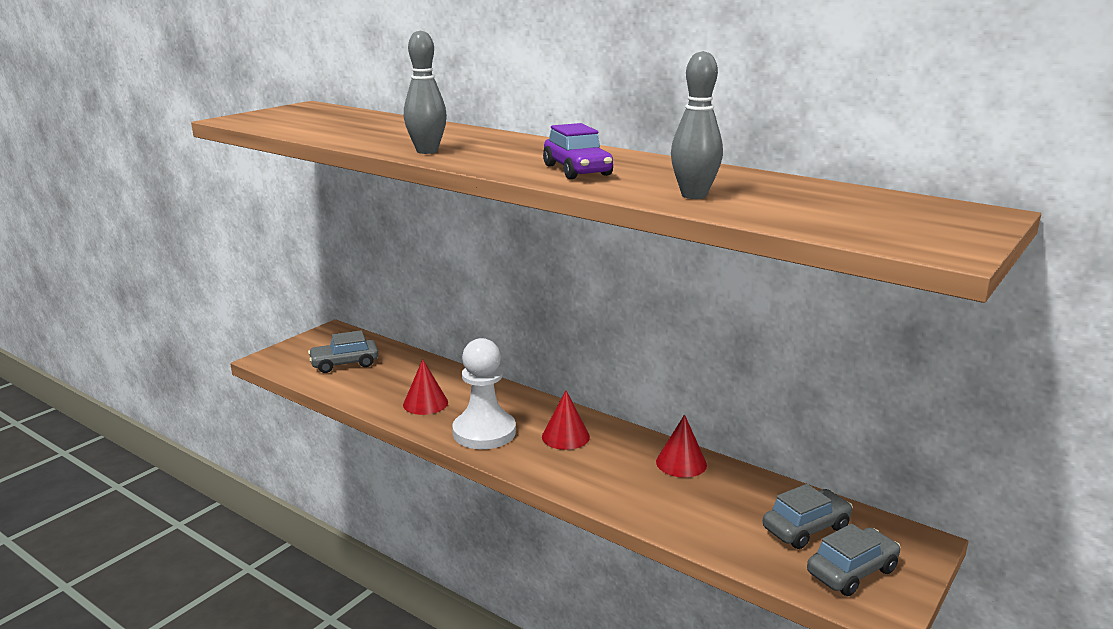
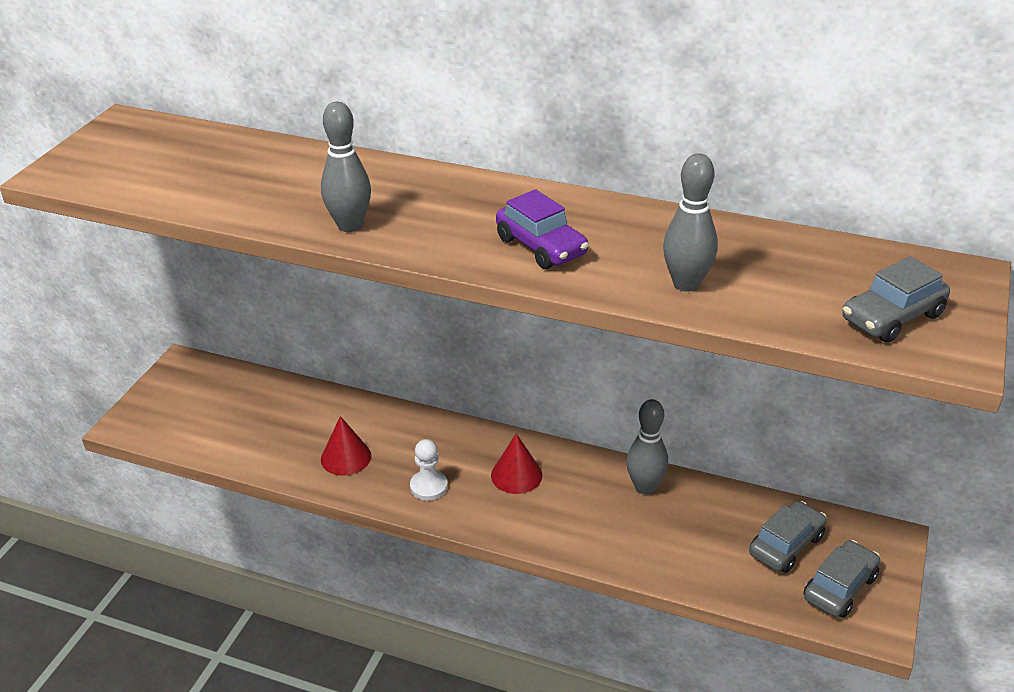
camera: 15 degrees left, 15 degrees up
grey car [308,330,378,373] -> grey car moved to [842,256,950,343]
white pawn [452,338,516,449] -> white pawn [410,439,448,501], size x0.55
red cone [656,414,707,478] -> grey bowling pin [626,399,668,495]

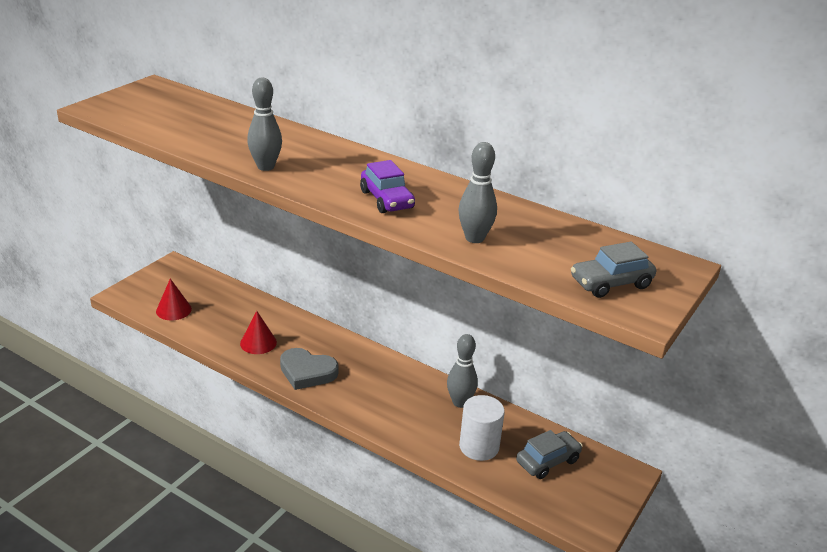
camera: 10 degrees right, 5 degrees down
white pawn [410,439,448,501] -> grey heart [280,348,338,390]
red cone [491,434,542,494] -> red cone moved to [156,279,192,321]
grey car [804,540,880,618] -> none
none -> white cylinder [459,395,505,461]

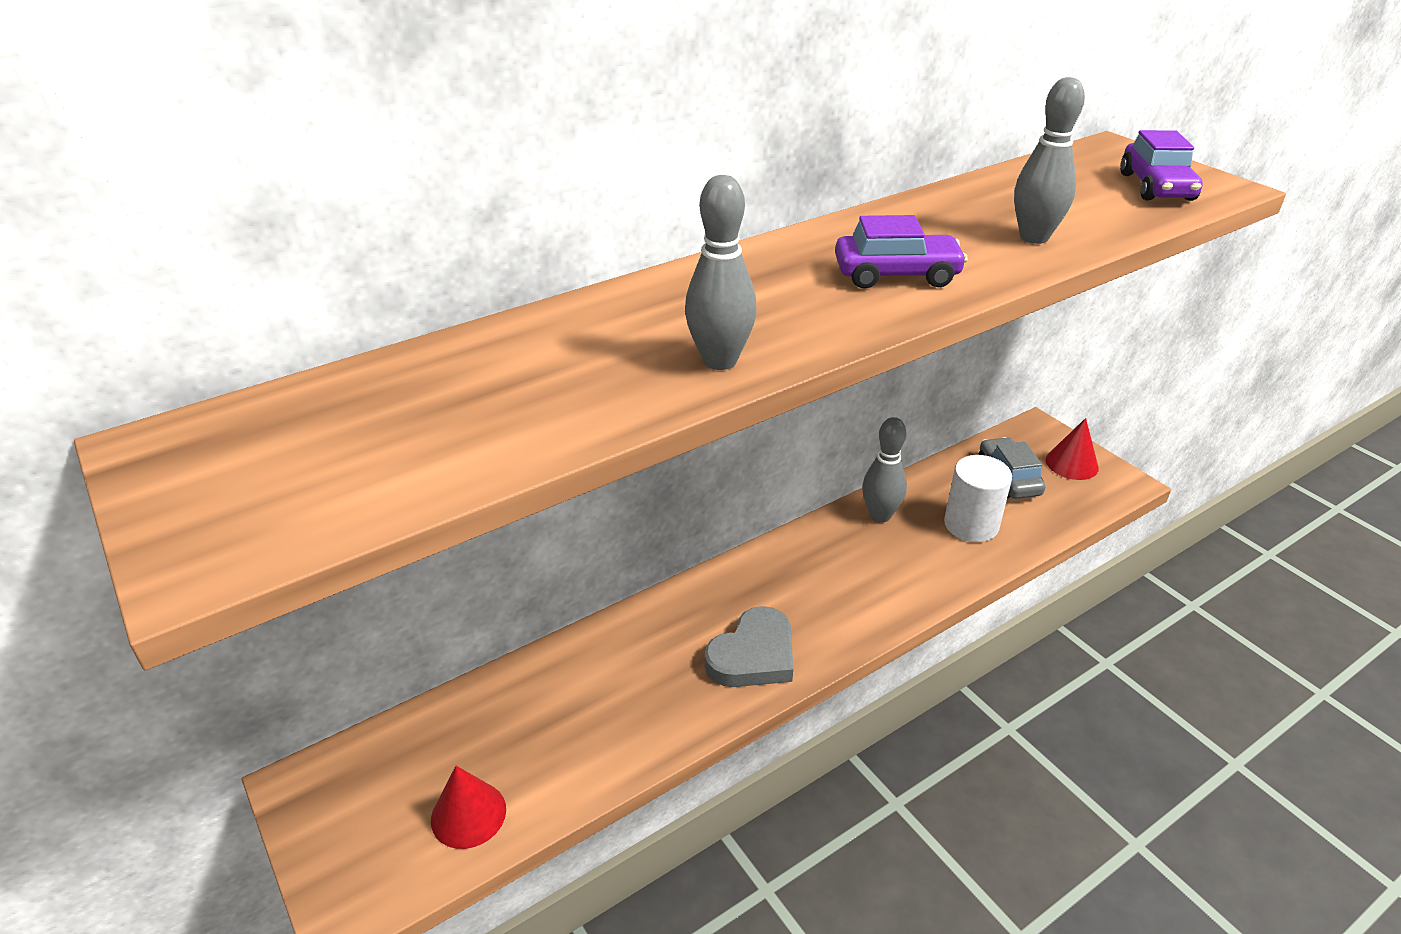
camera: 65 degrees left, 5 degrees up
red cone [240,311,277,354] -> red cone moved to [1046,418,1099,480]
grey car [571,242,656,298] -> purple car [1120,130,1203,201]

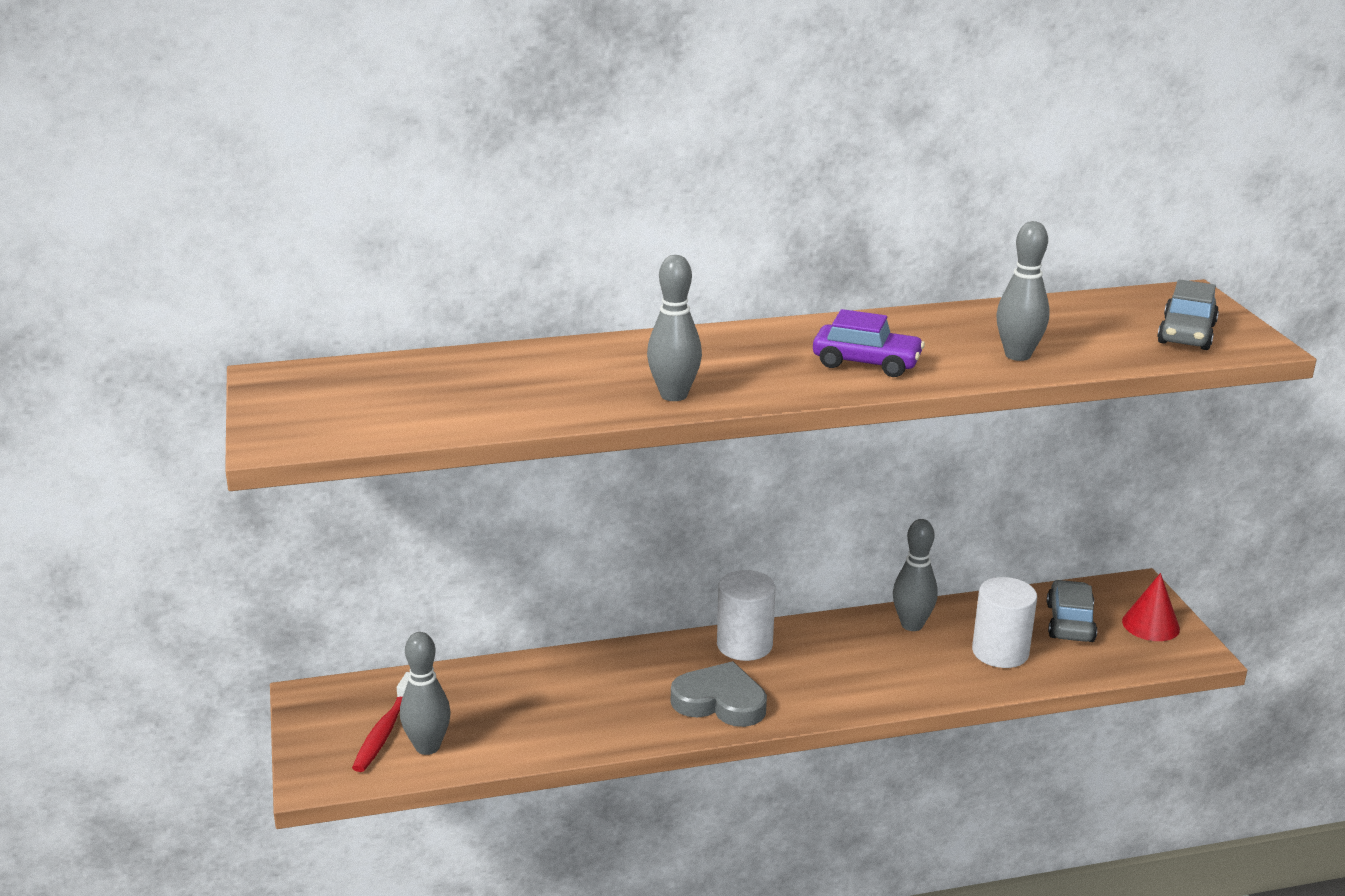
camera: 20 degrees right, 10 degrees down
red cone [431,766,506,849] -> grey bowling pin [400,632,451,755]
grey heart [705,606,793,687] -> grey heart turned 135 degrees counterclockwise [671,661,767,727]
purple car [1120,130,1203,201] -> grey car [1157,279,1219,350]
none -> red toothbrush [352,672,410,772]
none -> white cylinder [717,570,776,661]

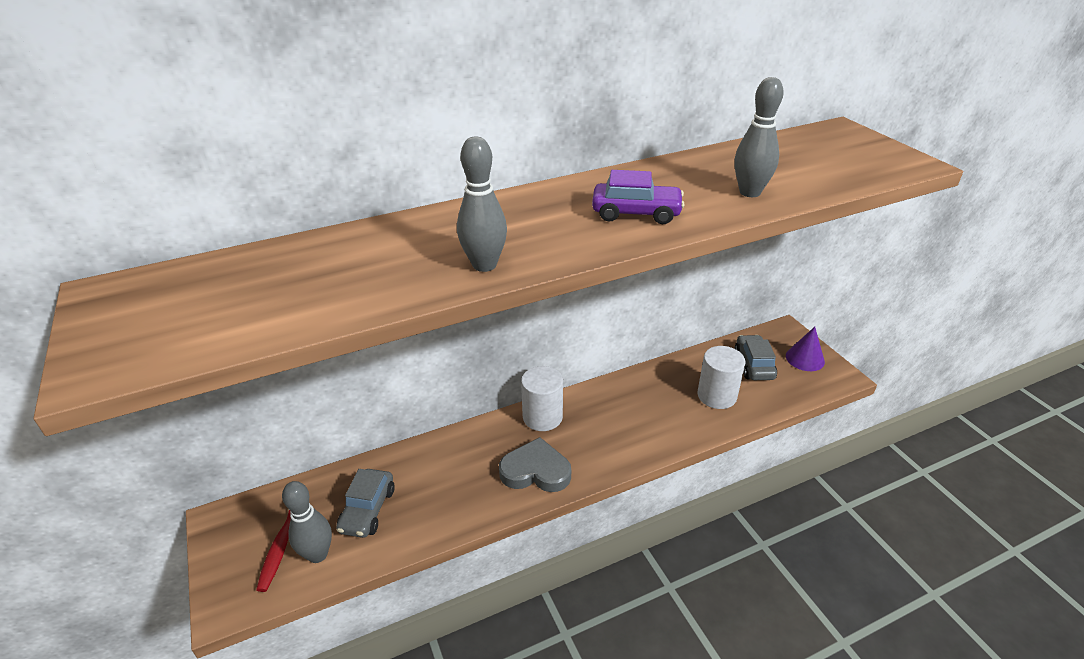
camera: 10 degrees left, 10 degrees up
grey bowling pin [893,519,938,631] -> none
red cone [1122,573,1180,641] -> purple cone [786,327,825,371]
grey car [1157,279,1219,350] -> grey car moved to [336,469,395,538]

